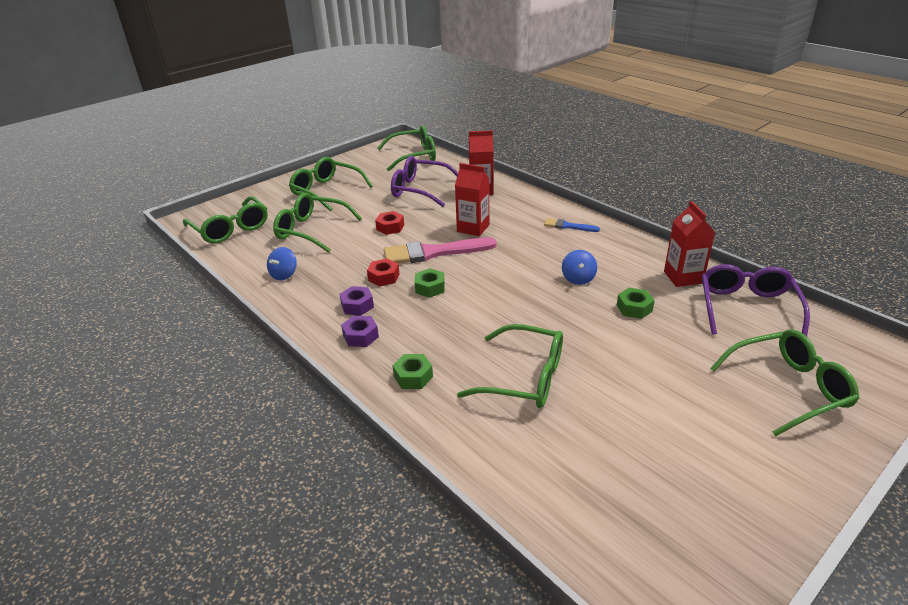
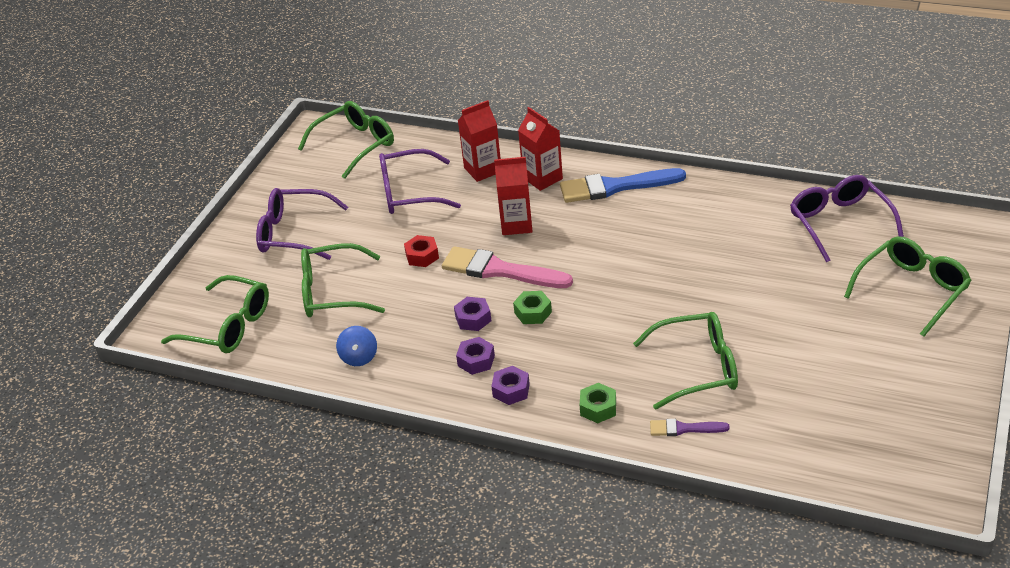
camera: 25 degrees left, 5 degrees up
green glasses [289,157,373,212] -> purple glasses [256,188,348,260]
red nut [367,258,400,287] -> purple nut [454,297,491,331]
pink brush [384,238,497,264] -> pink brush turned 60 degrees clockwise [442,246,573,288]
blue brush [544,218,600,232] -> blue brush [560,168,686,203], size x1.97
blue spinning top [562,250,597,285] -> none
green nut [617,288,655,319] -> none
red carton [664,201,715,287] -> red carton moved to [518,107,563,191]
none -> purple brush [650,419,729,436]

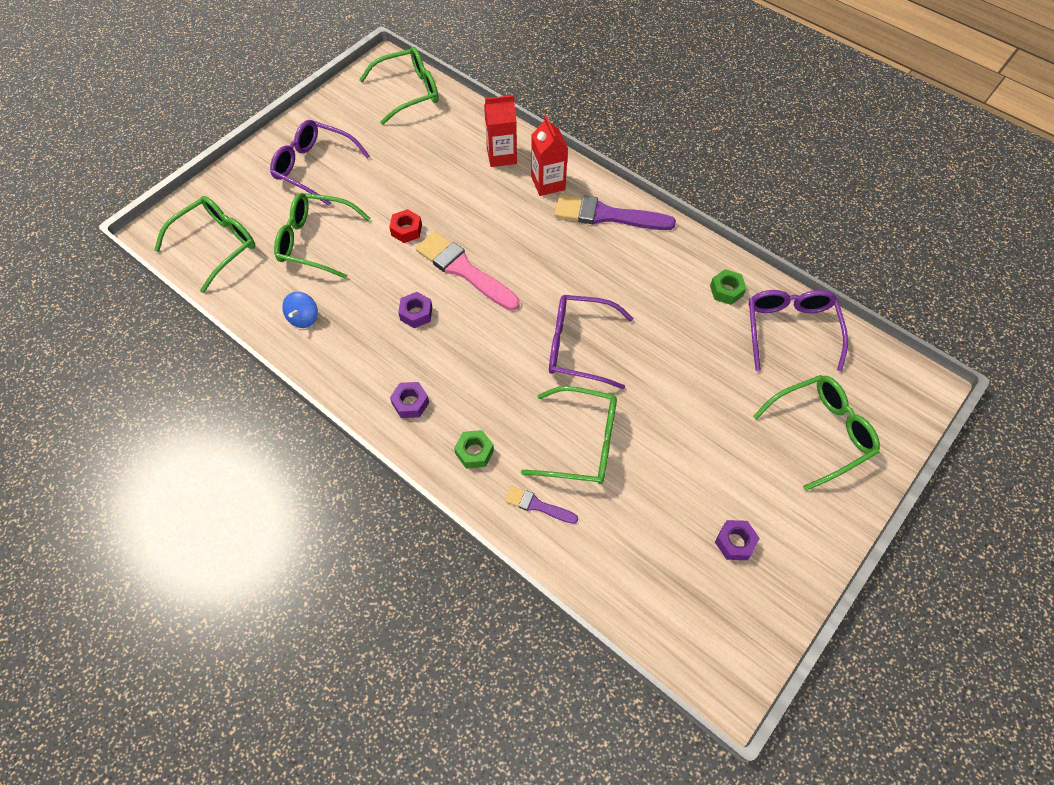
camera: 15 degrees right, 20 degrees up
green glasses [161,275,269,353] -> green glasses turned 90 degrees counterclockwise [154,196,255,293]
purple glasses [379,149,461,214] -> purple glasses moved to [549,295,634,390]
purple nut [456,337,495,375] -> purple nut moved to [715,520,760,560]
red carton [494,157,533,235] -> none
green nut [513,291,552,324] -> green nut moved to [710,269,747,305]
blue brush [560,168,686,203] -> purple brush [554,194,676,230]

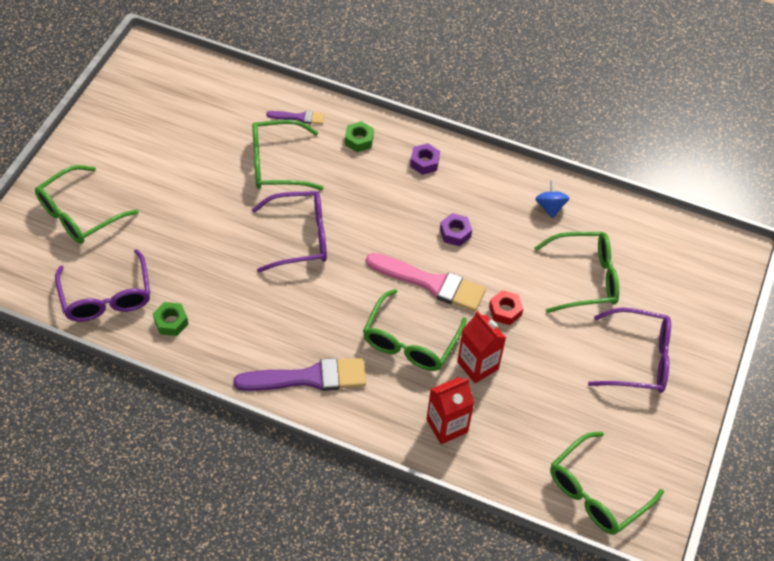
camera: 160 degrees right, 5 degrees down
green glasses [154,196,255,293] -> green glasses moved to [363,289,467,371]
red carton [531,116,568,196] -> red carton moved to [457,311,506,383]
purple nut [715,520,760,560] -> none

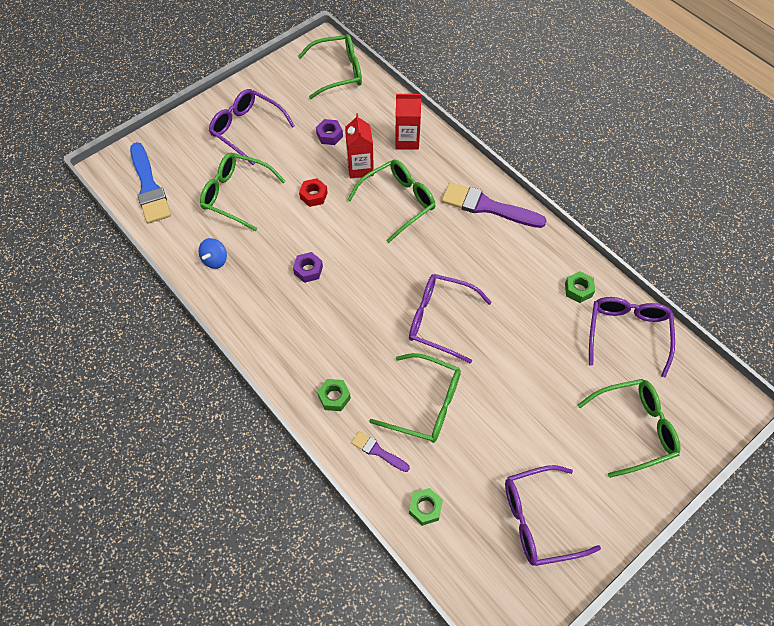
camera: 150 degrees left, 5 degrees up
pink brush [366,253,486,312] -> none
purple nut [410,143,440,175] -> purple nut moved to [316,119,343,145]
none -> blue brush [130,142,171,223]
none -> green nut [409,488,443,526]
none -> purple glasses [505,465,601,566]

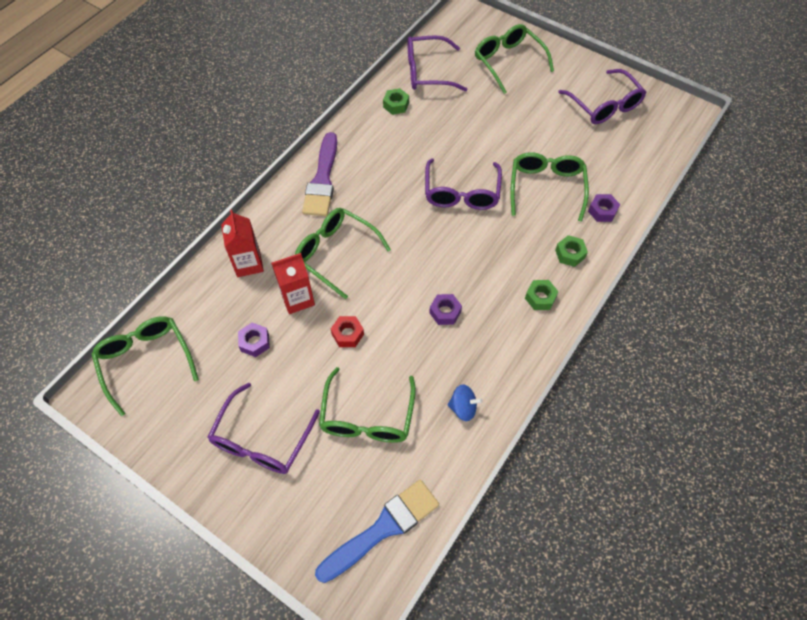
camera: 105 degrees left, 0 degrees up
purple brush [351,431,410,472] -> purple nut [588,194,620,222]
green nut [409,488,443,526] -> green nut moved to [525,280,559,310]

